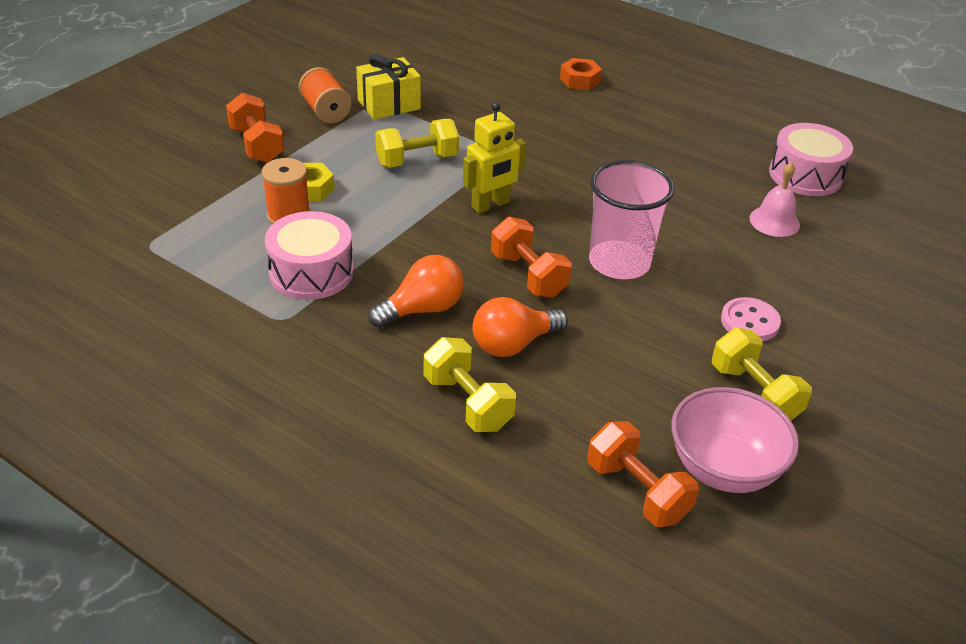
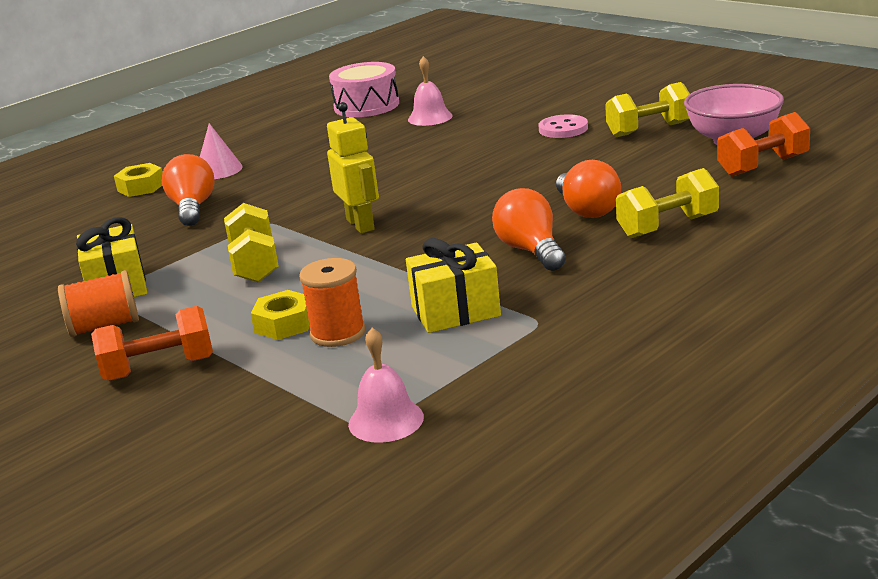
camera: 75 degrees left, 15 degrees down
pink drum [265,211,354,300] -> yellow gift [406,238,501,333]
orange dumbbell [491,217,572,298] -> none
orange nut [560,58,602,90] -> yellow nut [114,163,163,197]
pink cup [589,160,675,279] -> none
none -> orange light bulb [162,154,215,226]
none -> pink cone [200,123,243,179]
none -> pink bell [348,328,424,443]

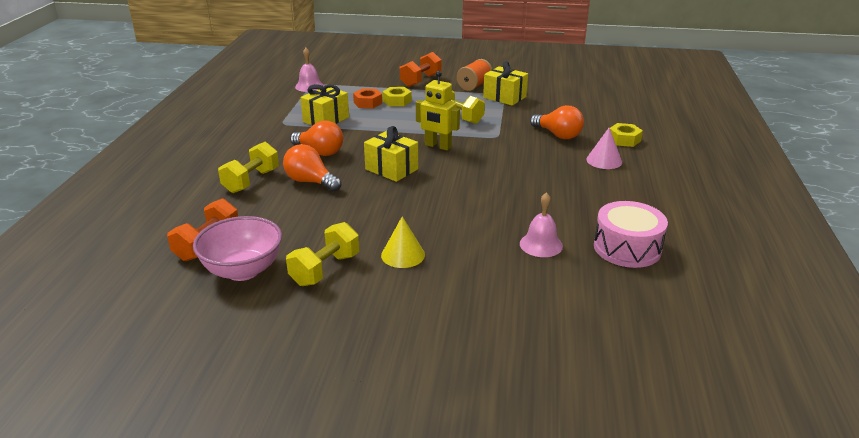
camera: 140 degrees right, 5 degrees up
orange spool [299,258,366,347] -> orange nut [353,88,382,109]
pink button [538,114,588,138] -> yellow cone [381,216,425,268]
none -> yellow gift [364,126,418,182]

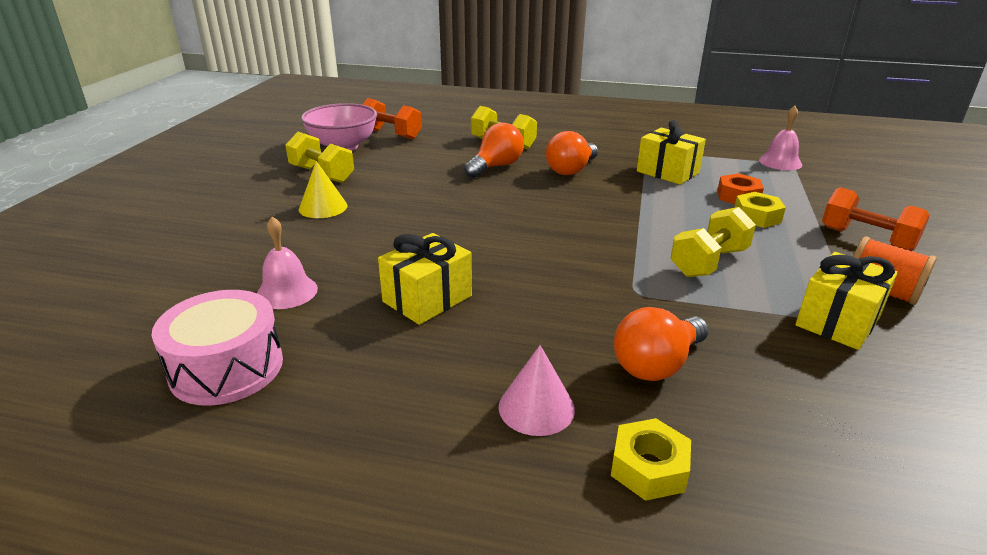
camera: 95 degrees right, 0 degrees up
yellow gift [364,126,418,182] -> yellow gift moved to [378,233,472,325]
yellow robot [416,71,460,150] -> none

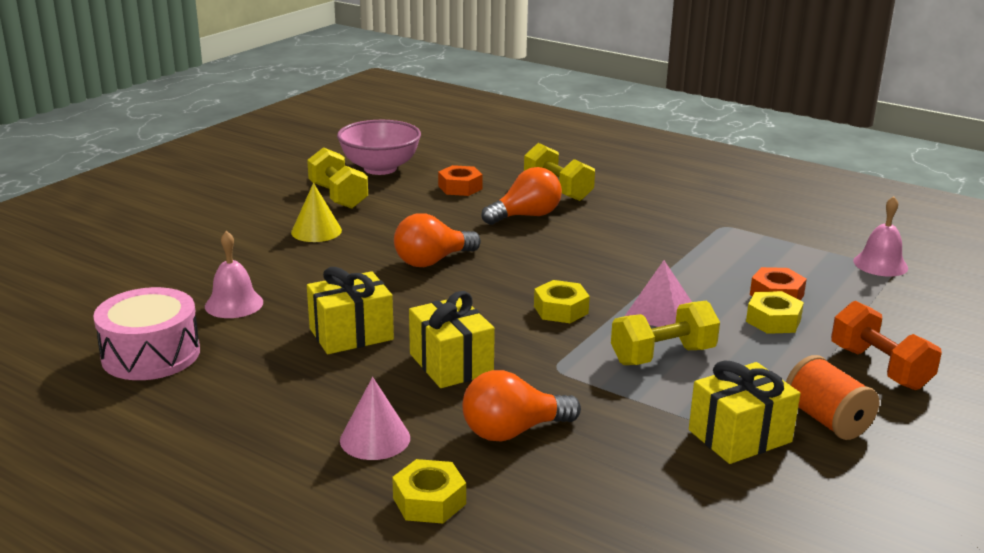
camera: 20 degrees right, 5 degrees down
orange dumbbell [362,98,422,139] -> none
orange light bulb [546,131,598,175] -> orange light bulb moved to [394,213,481,267]
yellow gift [637,120,706,185] -> yellow gift moved to [409,291,495,388]
none -> orange nut [438,165,483,196]
none -> yellow nut [534,280,590,323]
none -> pink pyramid [625,260,692,327]

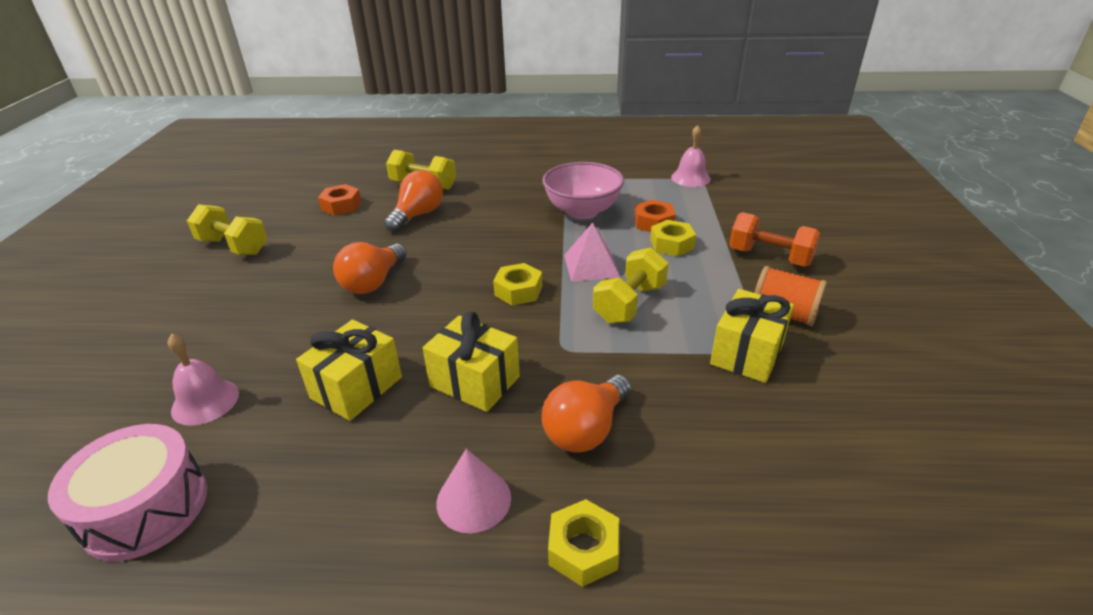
camera: 30 degrees left, 10 degrees up
yellow cone [291,183,342,242] -> none
pink bowl [337,120,421,175] -> pink bowl moved to [542,162,624,219]

